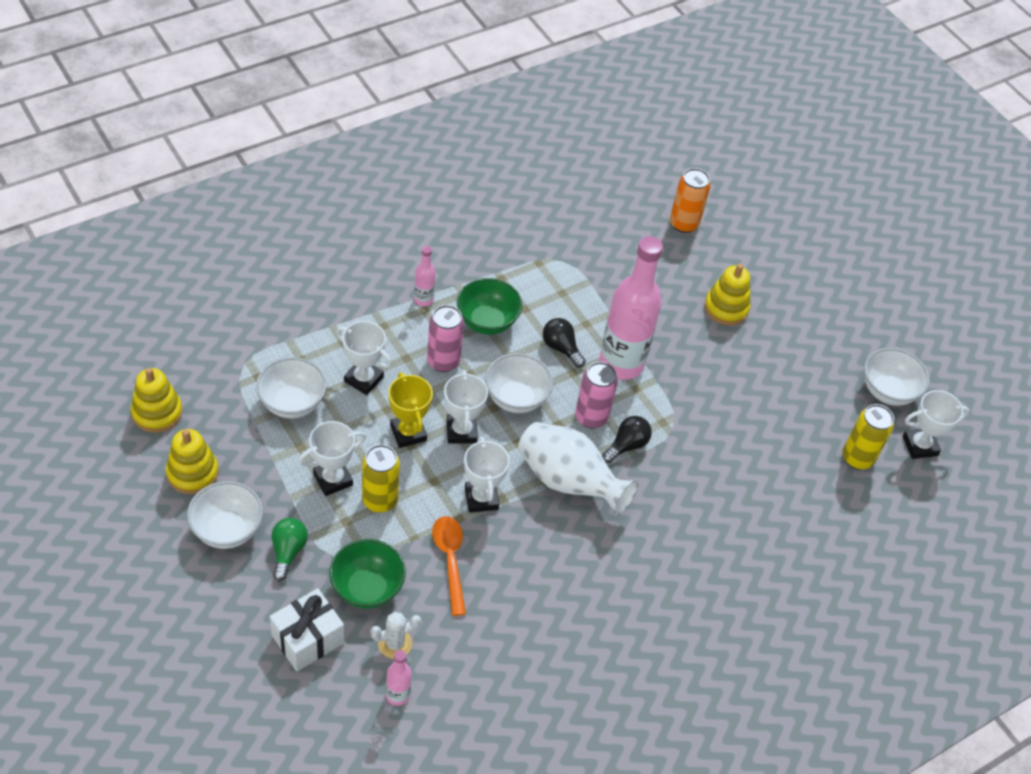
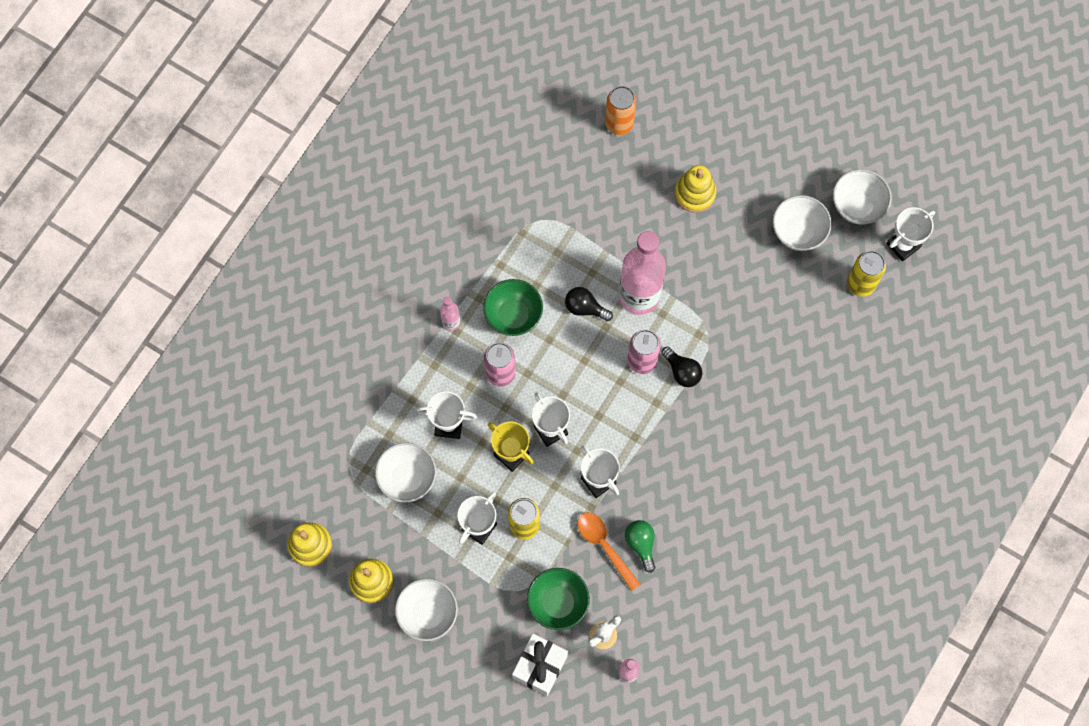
camera: 20 degrees left, 20 degrees up
green light bulb [272,518,308,581] -> green light bulb moved to [625,520,655,573]
white bowl [485,353,553,413] -> white bowl moved to [773,195,832,251]
white vase [518,422,638,516] -> none
black light bulb [602,416,652,463] -> black light bulb turned 120 degrees clockwise [661,347,702,387]

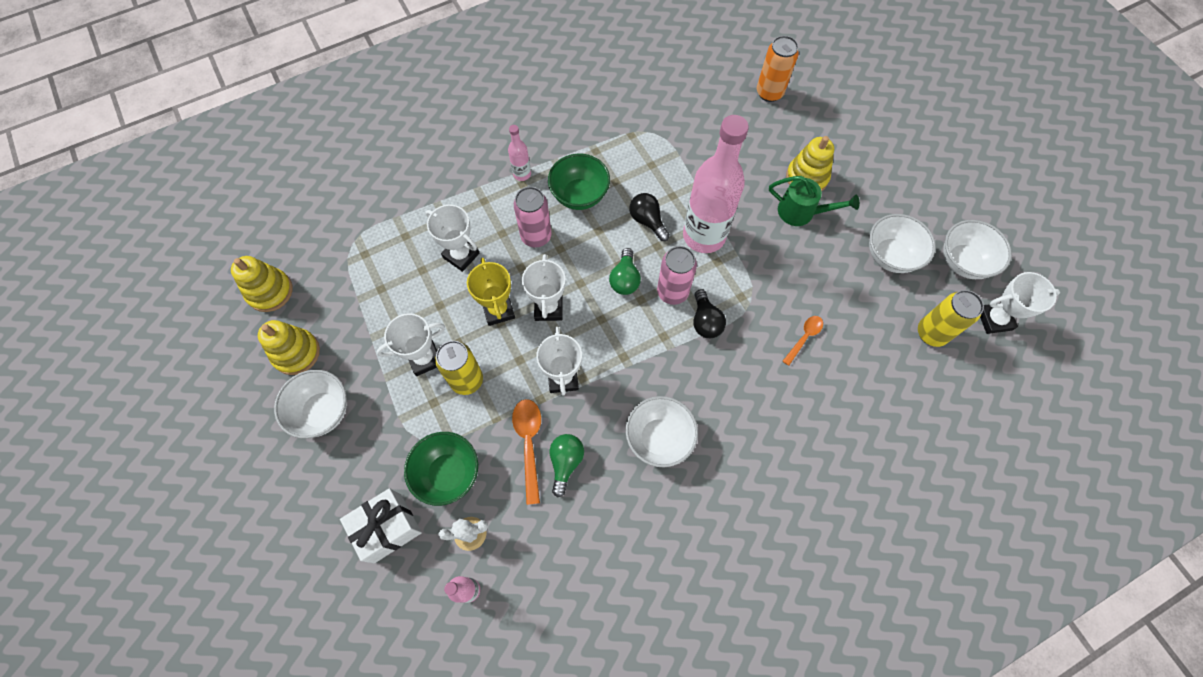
camera: 30 degrees right, 5 degrees down
white bowl [375,442,436,502] -> white bowl moved to [626,396,698,467]
none -> green light bulb [609,248,641,295]
none -> green watering can [769,176,860,226]
none -> orange spoon [783,316,823,366]

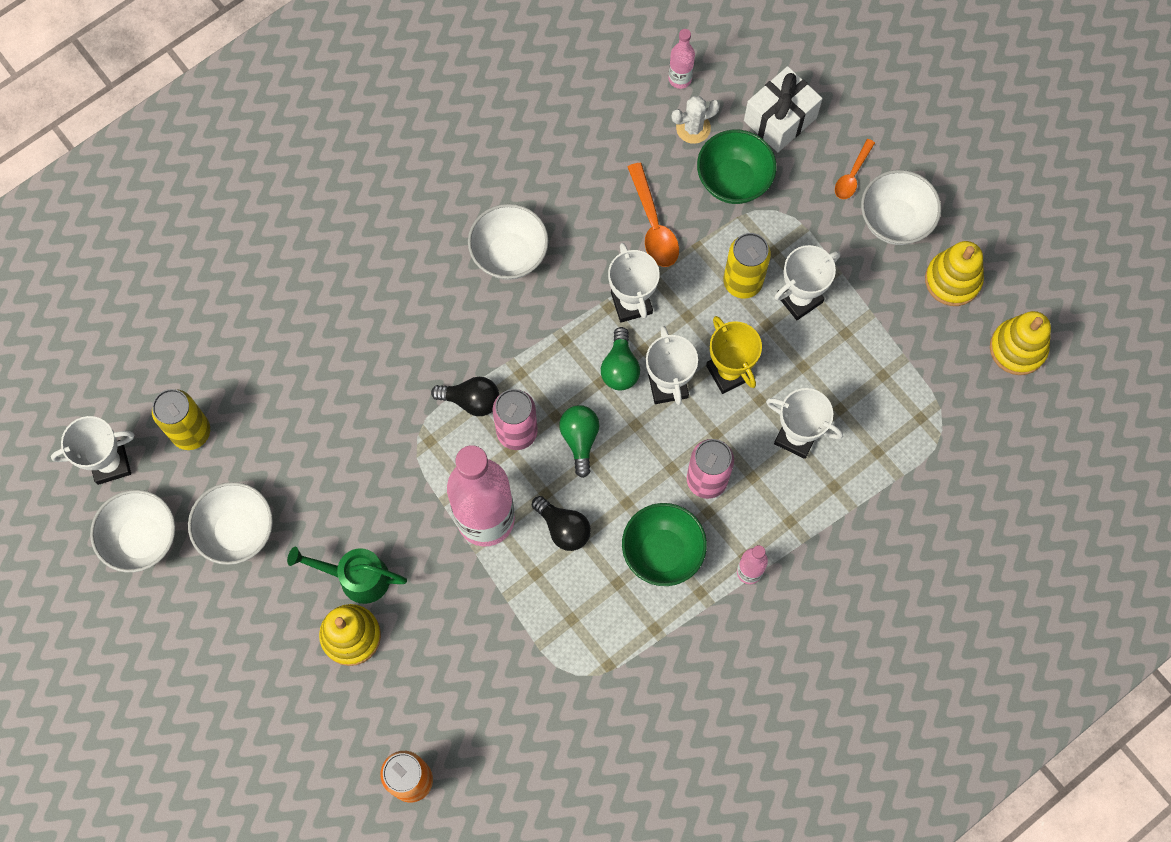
camera: 170 degrees right, 5 degrees up
green light bulb [550,434,584,497] -> green light bulb moved to [601,327,640,391]
black light bulb [693,289,726,338] -> black light bulb turned 120 degrees clockwise [431,377,499,416]
orange spoon [783,316,823,366] -> orange spoon moved to [835,139,875,199]

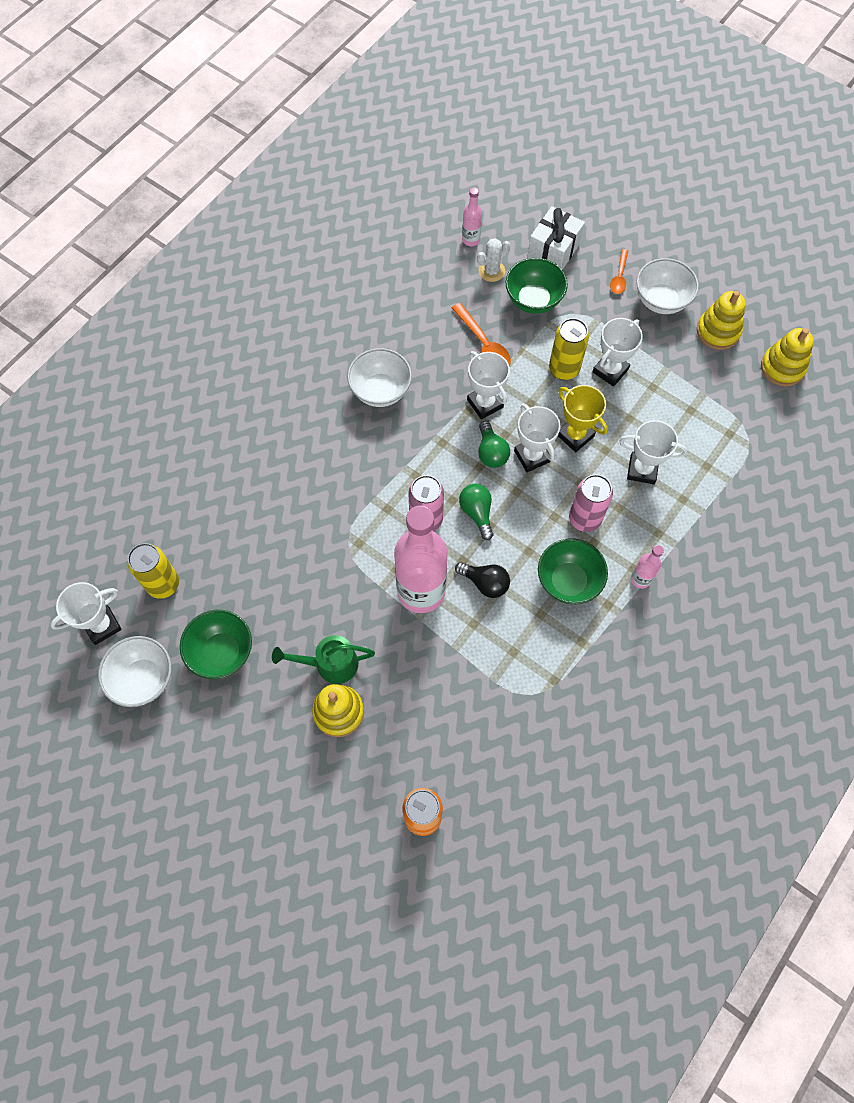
camera: 15 degrees left, 5 degrees down
white bowl [188,482,273,565] -> green bowl [180,610,252,679]
black light bulb [431,377,499,416] -> none

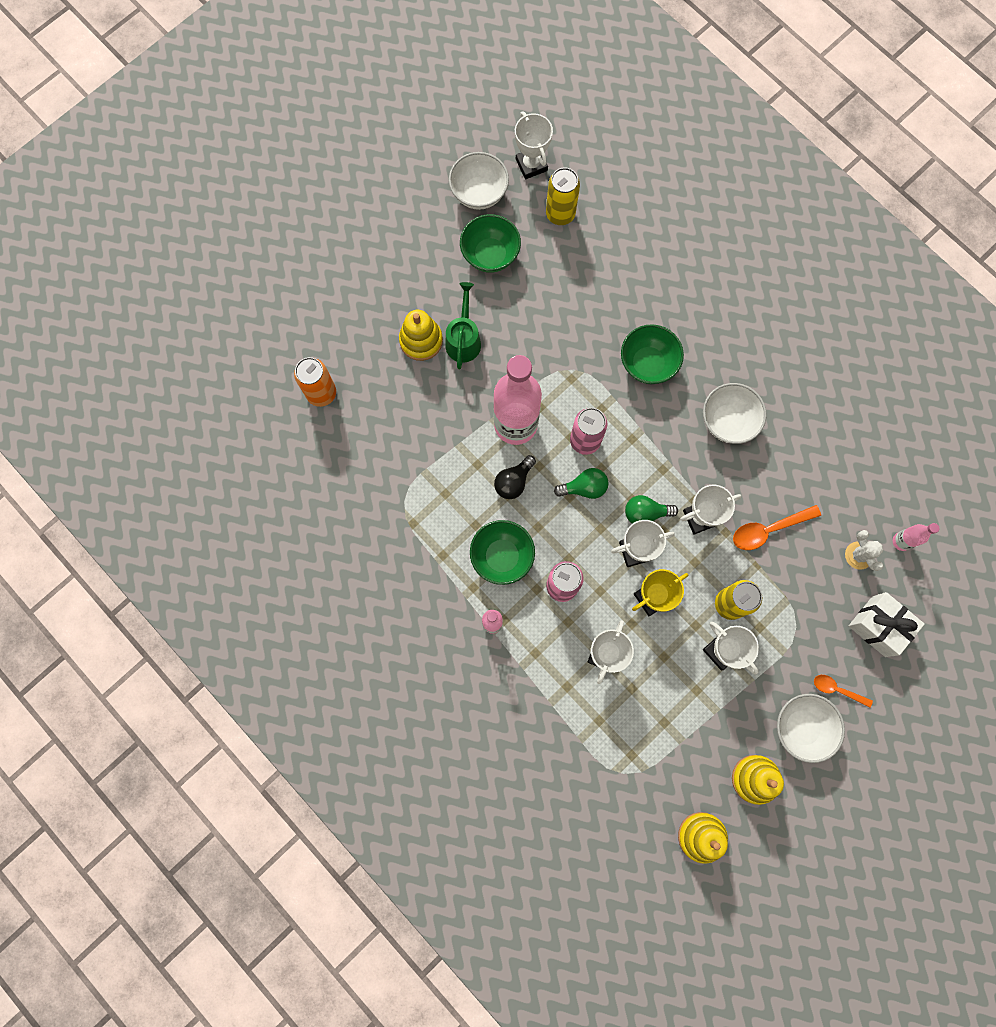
camera: 100 degrees right, 10 degrees up
green bowl [506,258,568,314] -> green bowl moved to [621,324,684,384]

